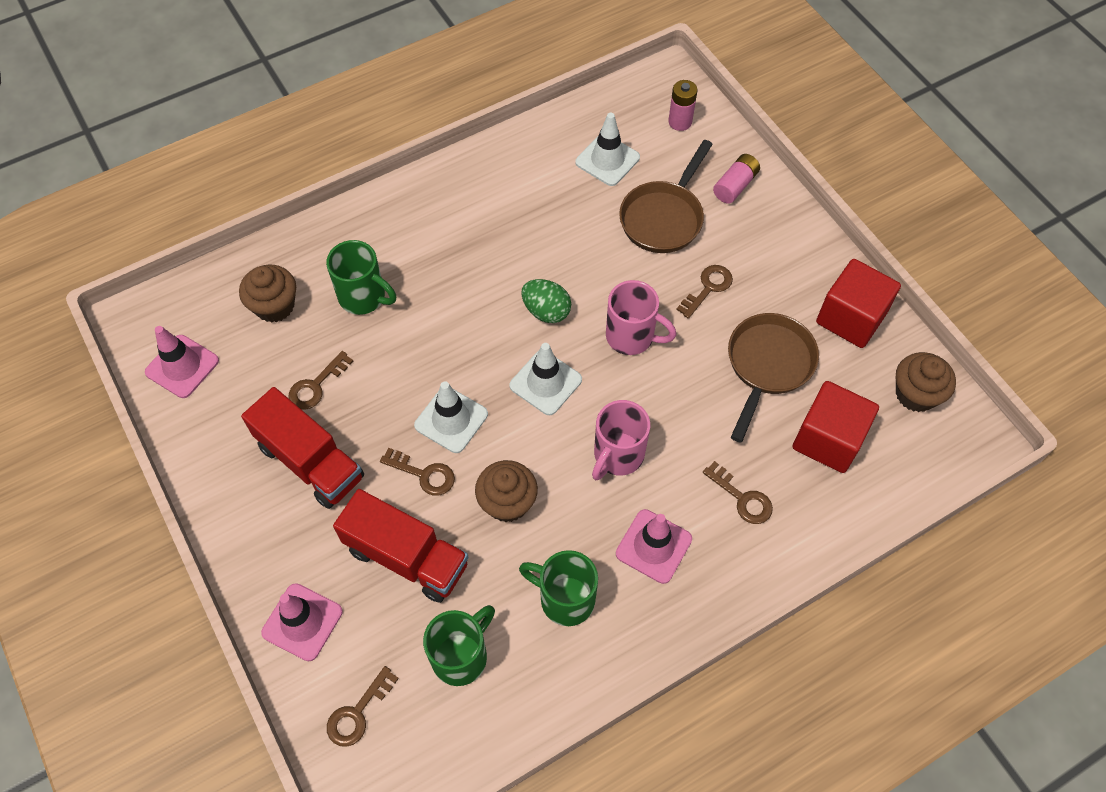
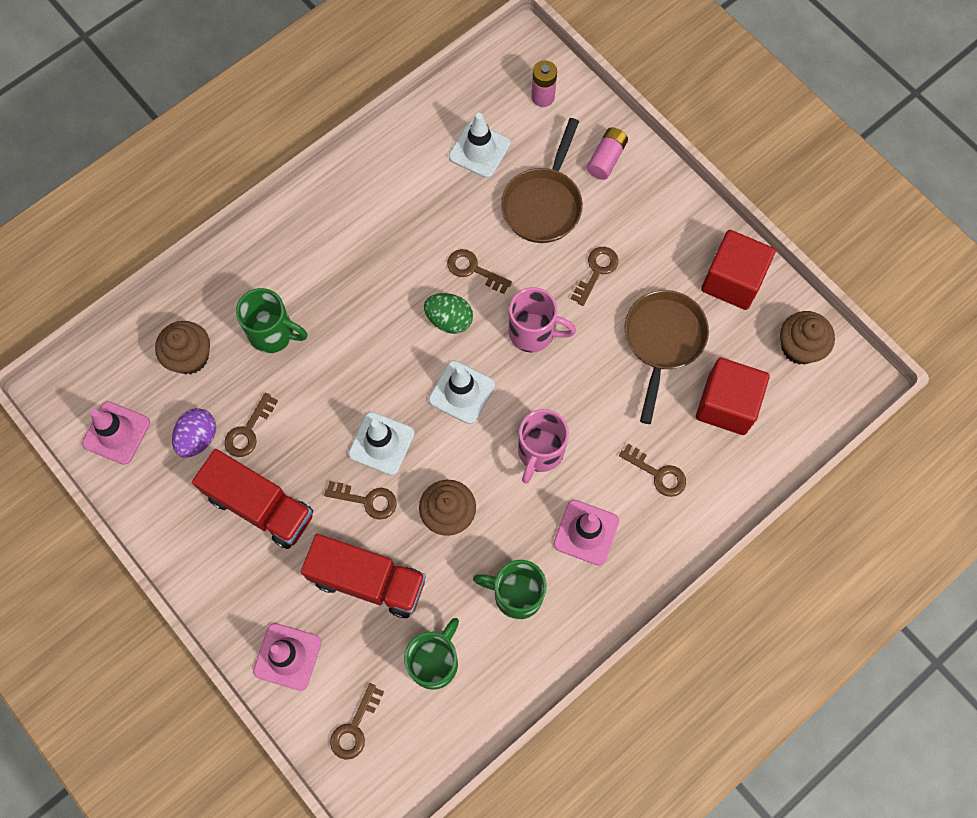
camera: 10 degrees left, 10 degrees up
none -> purple egg [172,408,216,458]
none -> brown key [447,249,512,294]

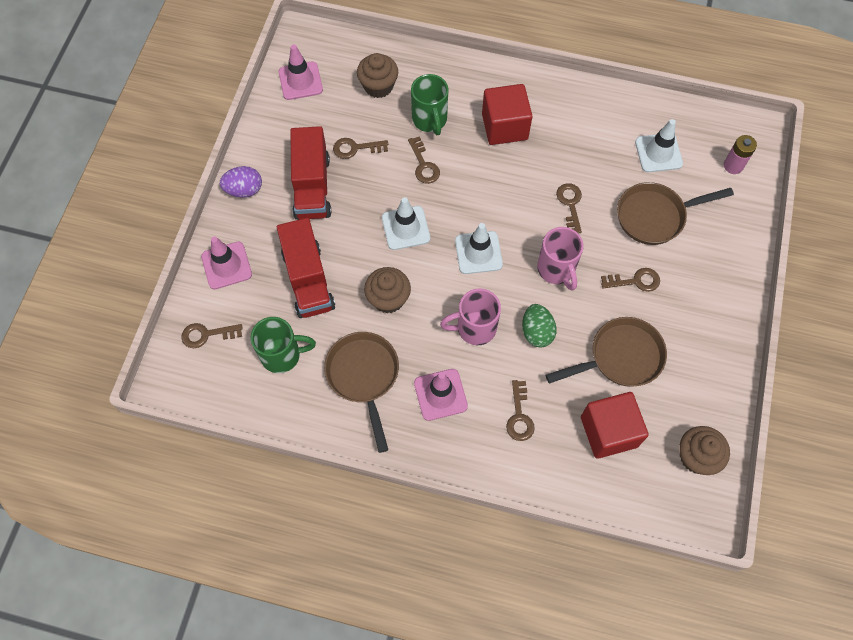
camera: 55 degrees right, 5 degrees down
purple egg [172,408,216,458] -> purple egg moved to [220,166,262,198]
brown key [324,481,397,520] -> brown key moved to [408,136,440,184]
green egg [424,293,473,334] -> green egg moved to [522,304,557,348]
green mug [473,560,547,619] -> brown pan [324,332,399,453]
pink battery [587,128,628,180] -> none
red cube [701,230,776,310] -> red cube moved to [482,84,532,145]

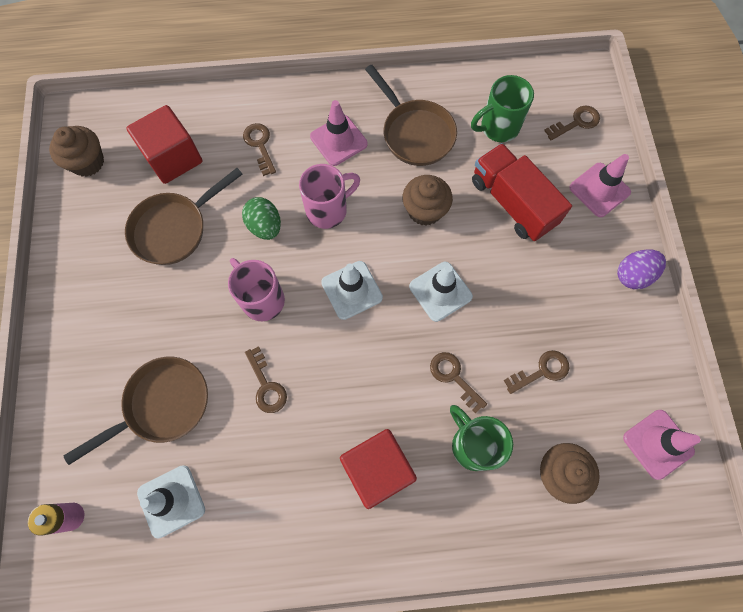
camera: 160 degrees right, 5 degrees up
red truck [290,126,331,220] -> none
brown key [601,268,660,292] -> none

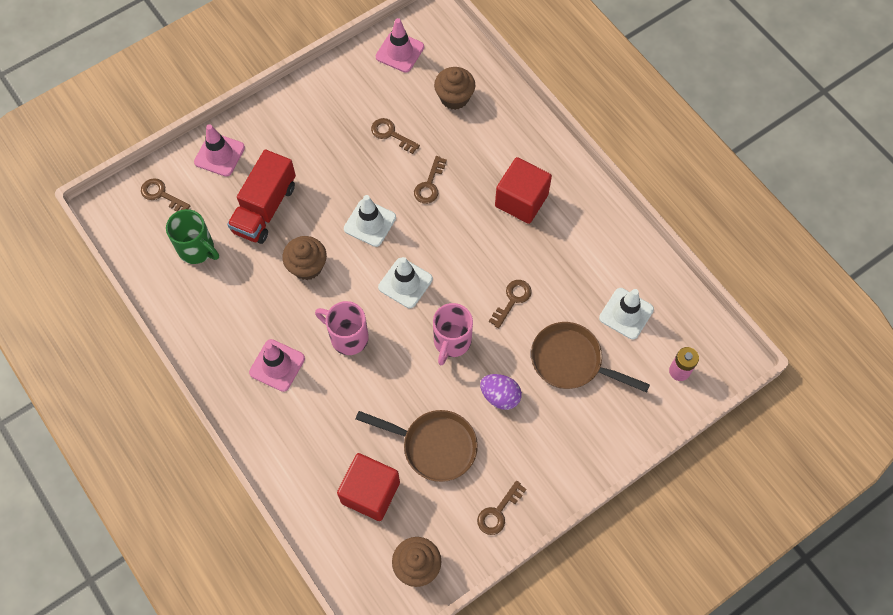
camera: 120 degrees left, 5 degrees down
green egg [242,197,281,240] -> none
brown key [243,123,276,176] -> brown key moved to [477,480,527,535]
brown pan [365,65,457,166] -> none
green mug [450,405,513,471] -> none
purple egg [617,249,666,289] -> purple egg moved to [480,374,522,410]

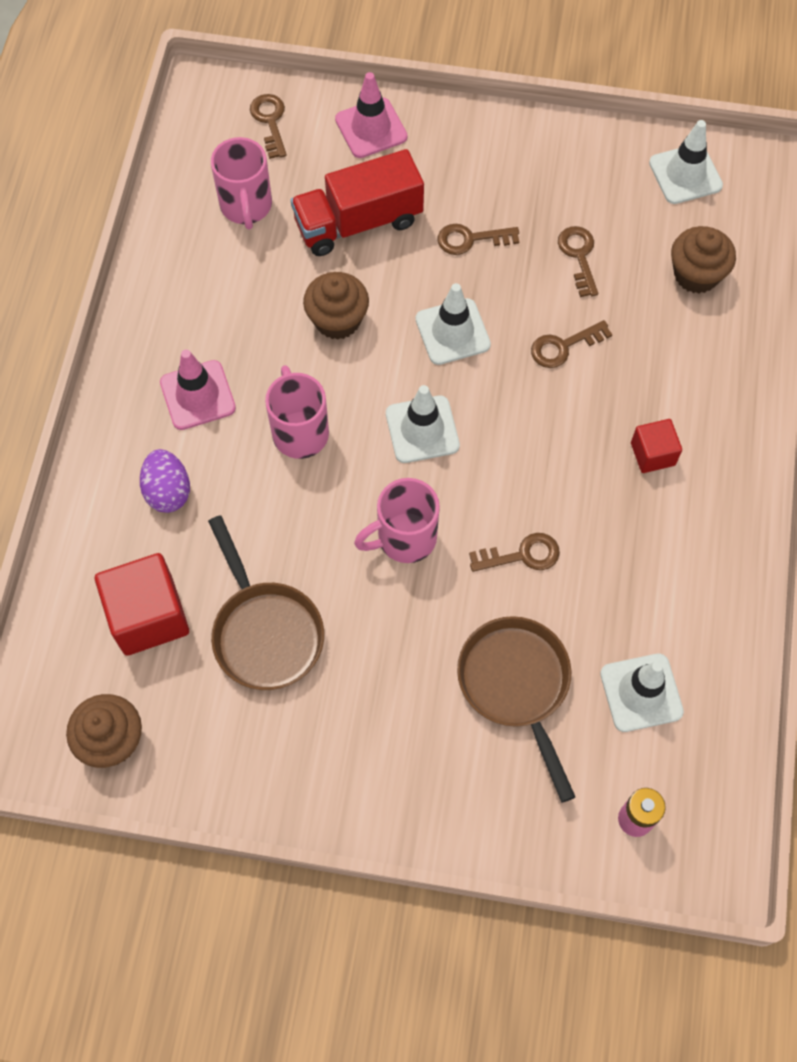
camera: 45 degrees right, 0 degrees up
green mug [166,209,219,264] -> pink mug [211,137,272,230]
pink traffic cone [376,18,424,73] -> white traffic cone [649,120,723,204]
brown key [477,480,527,535] -> brown key moved to [438,224,519,255]
purple egg [480,374,522,410] -> purple egg moved to [140,449,190,513]
red cube [495,157,552,224] -> red cube [631,419,682,473], size x0.57

